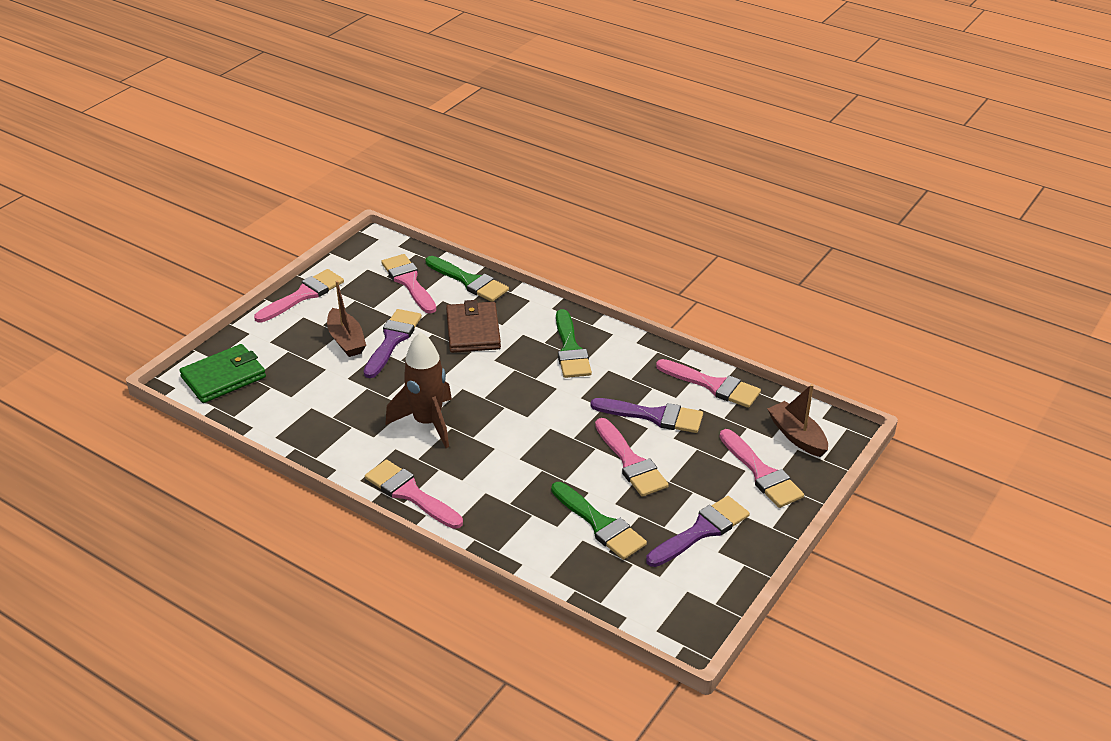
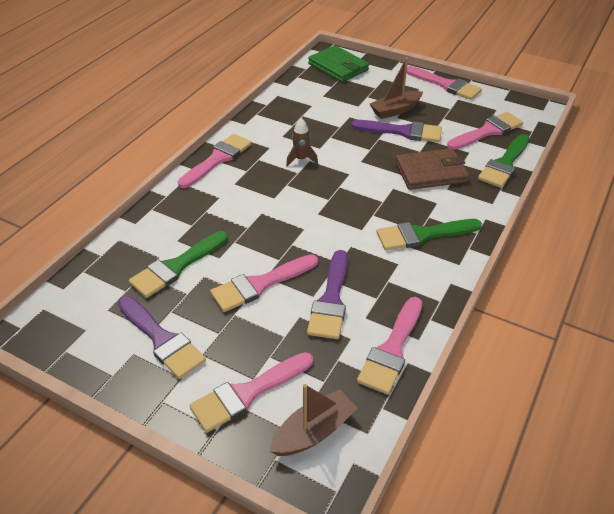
camera: 85 degrees right, 5 degrees up
brown rocket [385,332,452,448] -> brown rocket [286,118,318,166], size x0.51

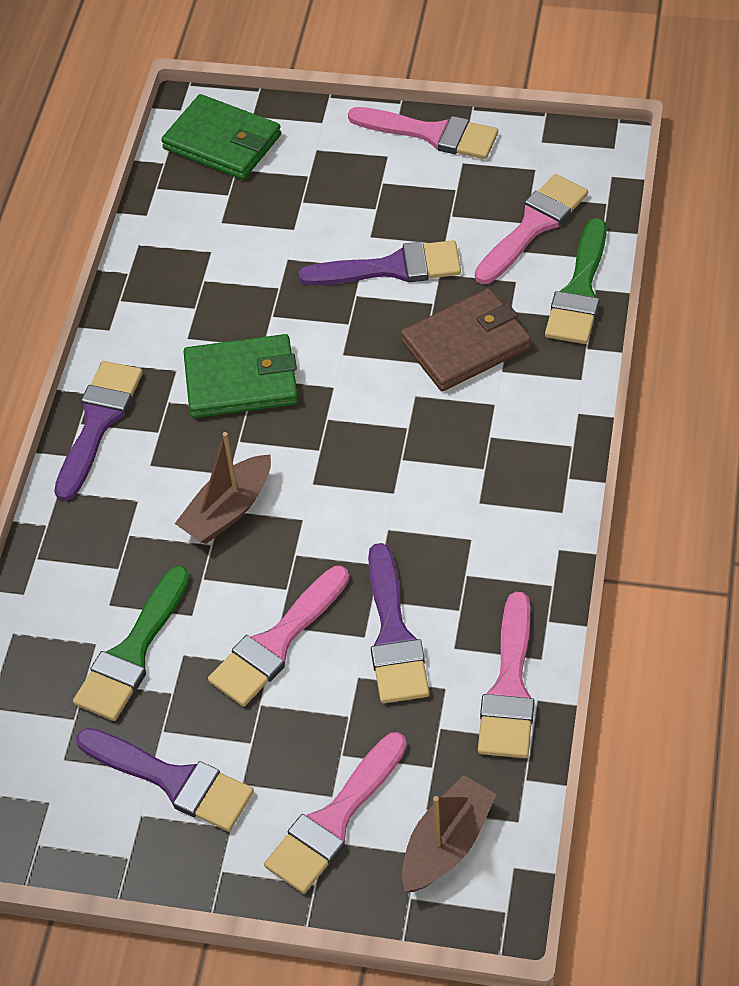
camera: 15 degrees left, 10 degrees up
pink brush [178,134,252,188] -> purple brush [54,361,143,501]
brown rocket [286,118,318,166] -> green wallet [183,334,298,418]
brown boat [370,57,423,119] -> brown boat moved to [175,432,271,544]
green brush [377,219,482,250] -> none

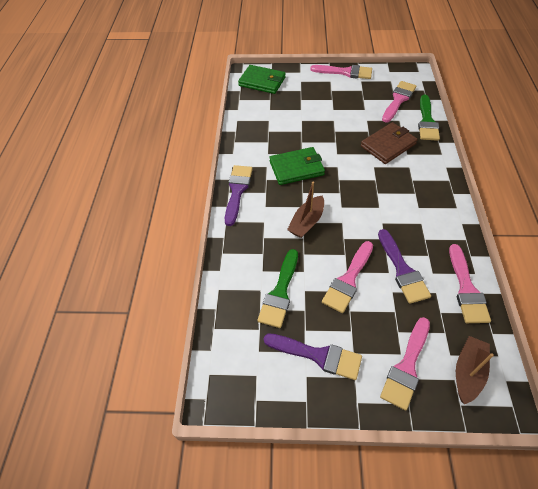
camera: 10 degrees left, 0 degrees up
purple brush [299,240,461,285] -> none

